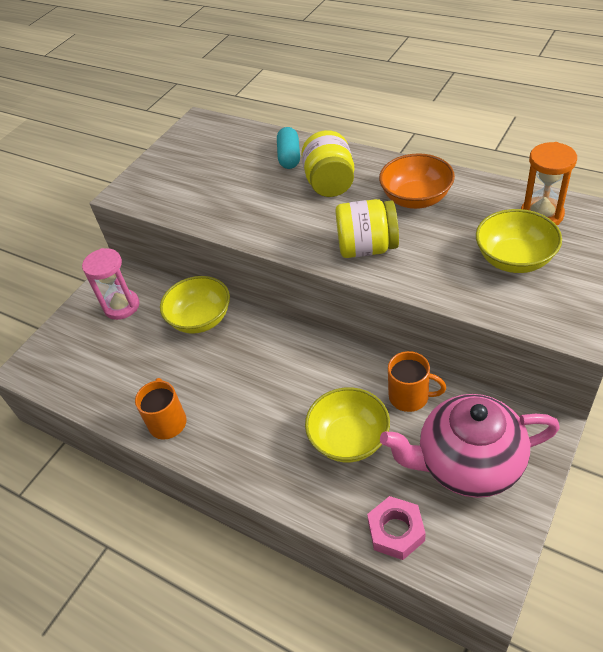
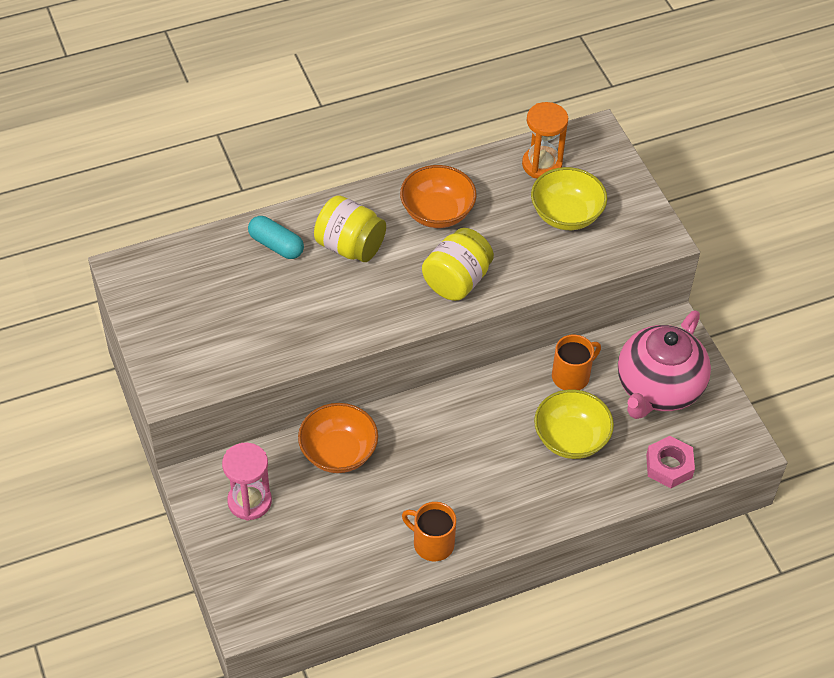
camera: 60 degrees left, 5 degrees up
yellow bowl [160,276,230,334] -> orange bowl [298,403,378,473]

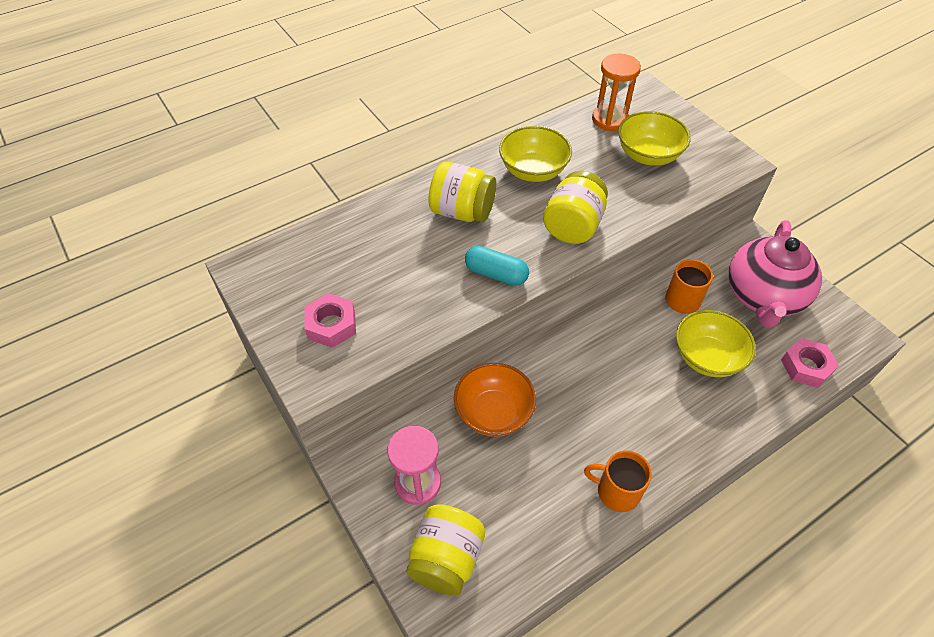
camera: 10 degrees left, 0 degrees up
turquoise capsule [248,216,304,259] -> turquoise capsule moved to [465,246,529,286]
orange bowl [400,165,477,228] -> yellow bowl [499,126,572,182]
none -> pink nut [304,293,356,348]
none -> yellow jar [406,504,485,595]

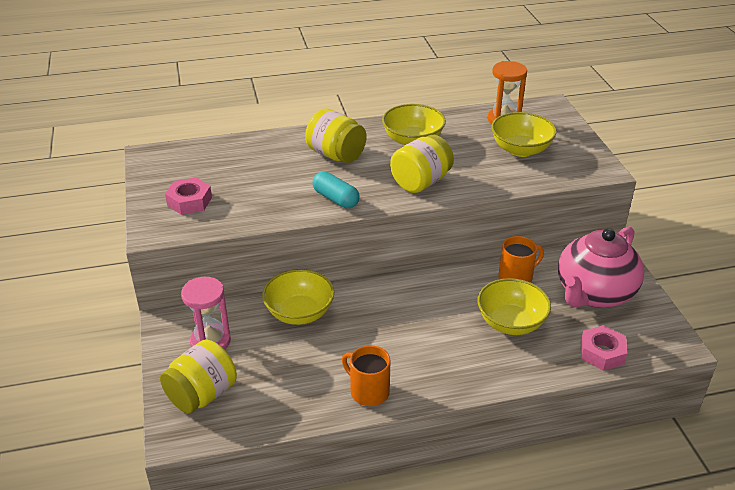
camera: 20 degrees right, 15 degrees down
orange bowl [454,363,536,437] -> yellow bowl [262,269,334,325]

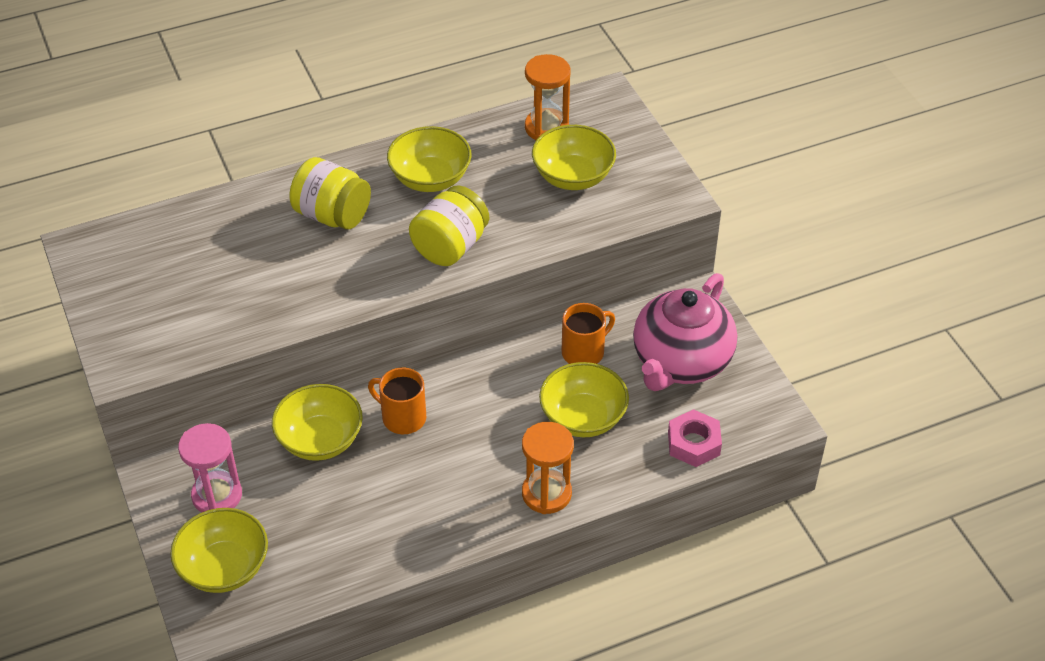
camera: 10 degrees left, 10 degrees up
yellow jar [160,339,237,414] -> yellow bowl [170,508,268,593]
pink nut [165,177,212,215] -> none
turquoise capsule [313,171,359,208] -> none
orange mug [342,345,391,406] -> orange mug moved to [368,367,426,434]
none -> orange hourglass [522,422,574,514]

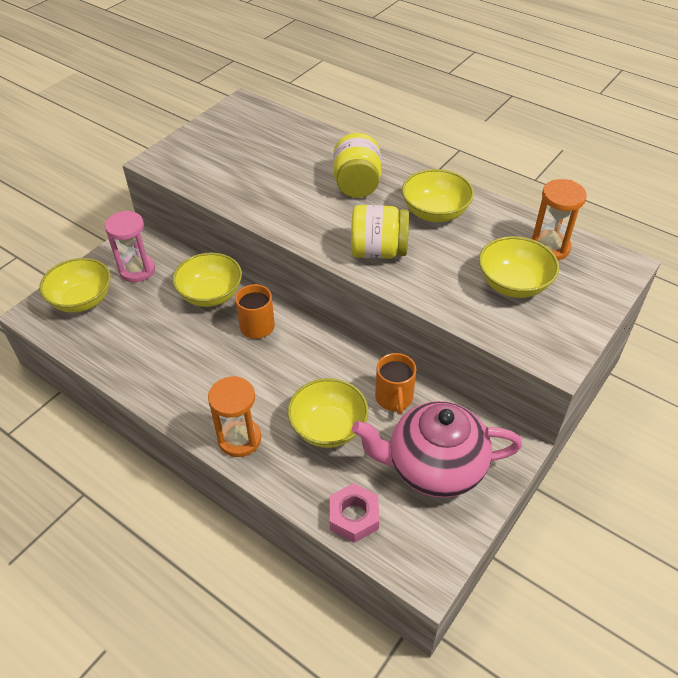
camera: 60 degrees right, 0 degrees up
orange mug [562,303,615,364] -> orange mug turned 60 degrees clockwise [375,353,416,414]

